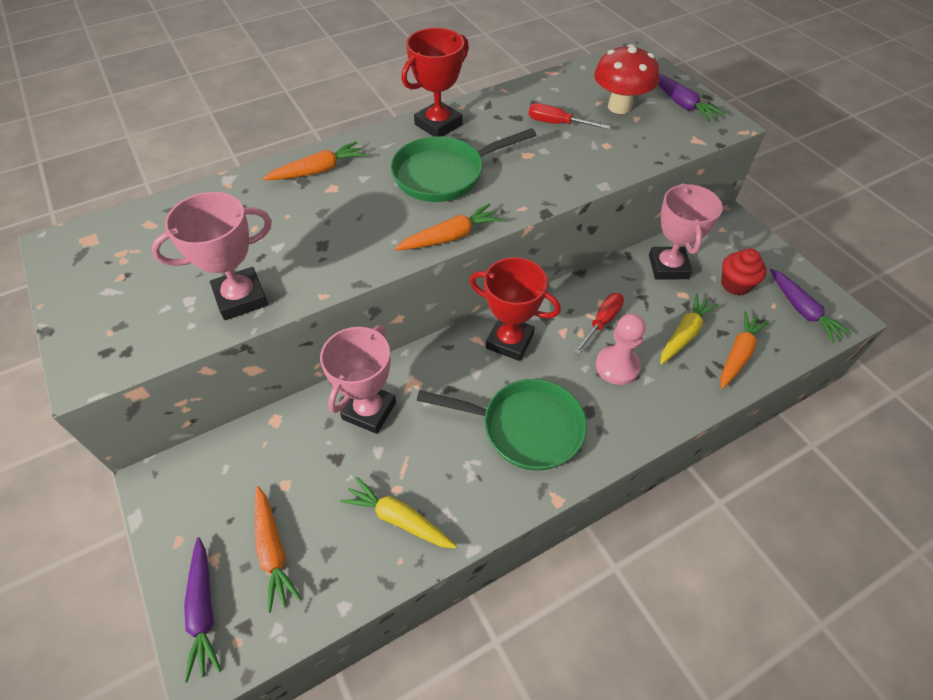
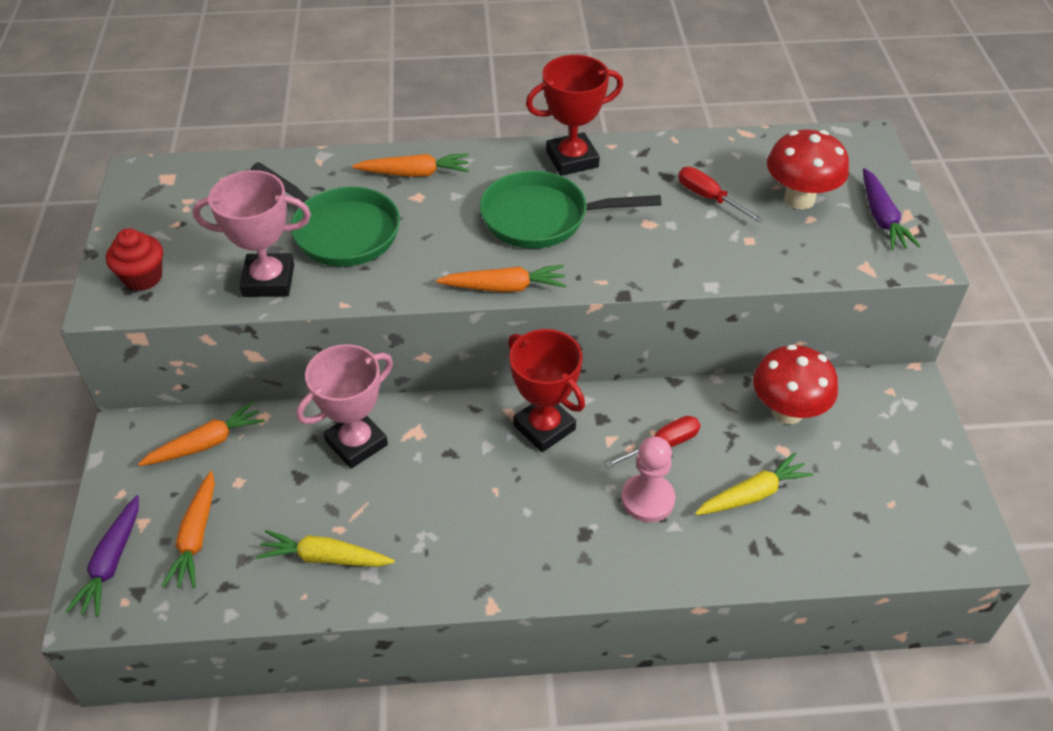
camera: 25 degrees right, 5 degrees down
yellow carrot [340,477,457,549] -> yellow carrot turned 45 degrees counterclockwise [256,530,395,567]
green pan [417,379,587,471] -> green pan moved to [251,162,400,267]
pink trophy [649,183,723,280] -> red mushroom [753,344,838,424]
red cupcake [721,249,767,295] -> red cupcake moved to [106,228,163,291]
orange carrot [721,311,769,389] -> orange carrot moved to [138,401,265,466]
purple carrot [770,269,852,343] -> none

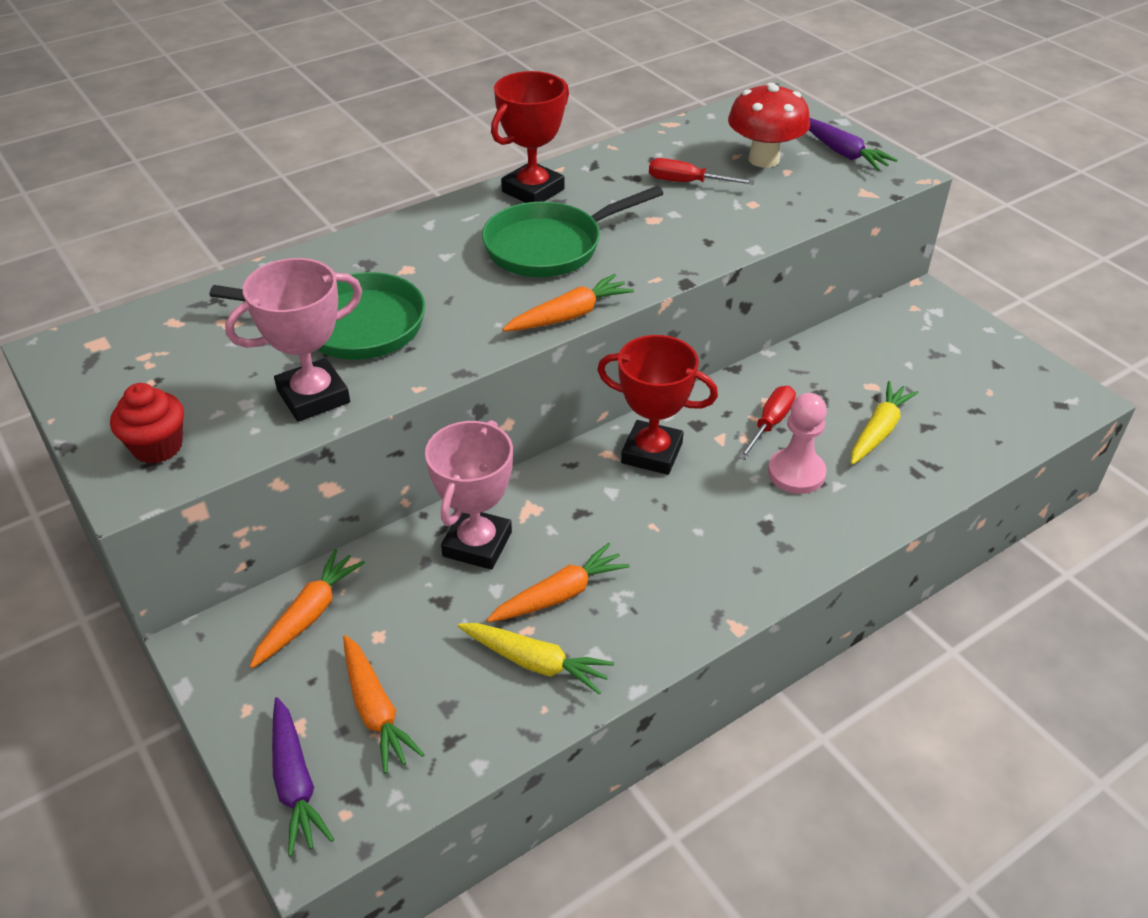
camera: 30 degrees left, 5 degrees down
yellow carrot [256,530,395,567] -> yellow carrot turned 135 degrees counterclockwise [458,623,614,695]
orange carrot [352,153,469,177] -> orange carrot moved to [487,543,630,623]
red mushroom [753,344,838,424] -> none

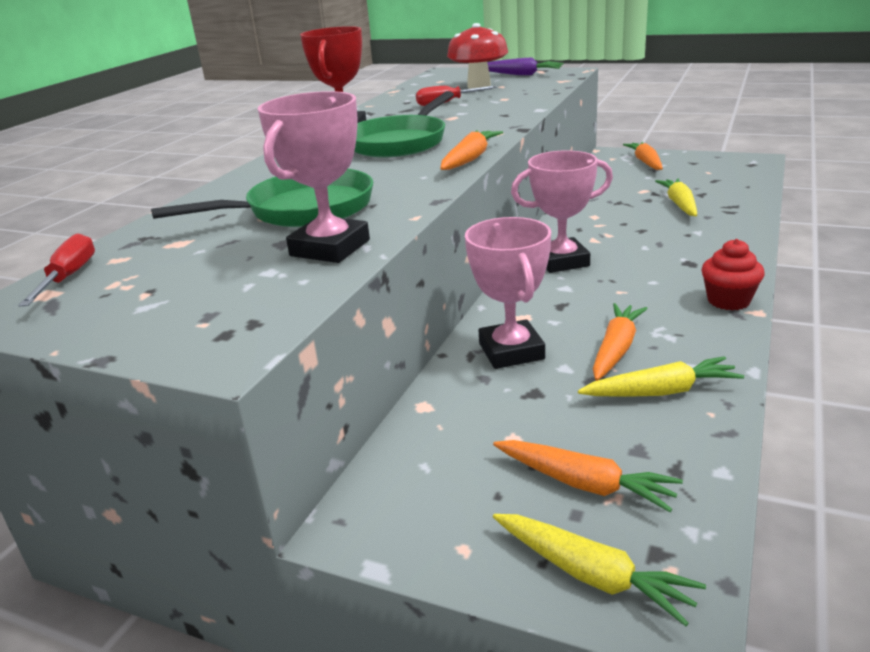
camera: 30 degrees left, 15 degrees down
red cupcake [110,383,184,464] -> red cupcake moved to [702,239,765,310]
orange carrot [250,549,365,668] -> orange carrot moved to [623,142,663,170]
purple carrot [272,697,334,856] -> yellow carrot [493,514,706,626]
red trophy [597,335,718,475] -> pink trophy [511,150,613,273]
red screwdriver [738,386,796,460] -> red screwdriver moved to [18,233,95,307]
pink pawn [768,393,827,494] -> none

